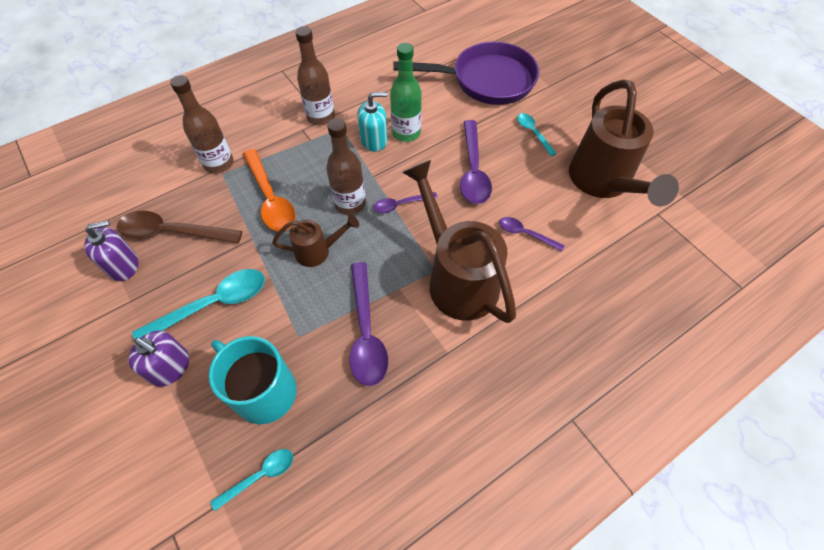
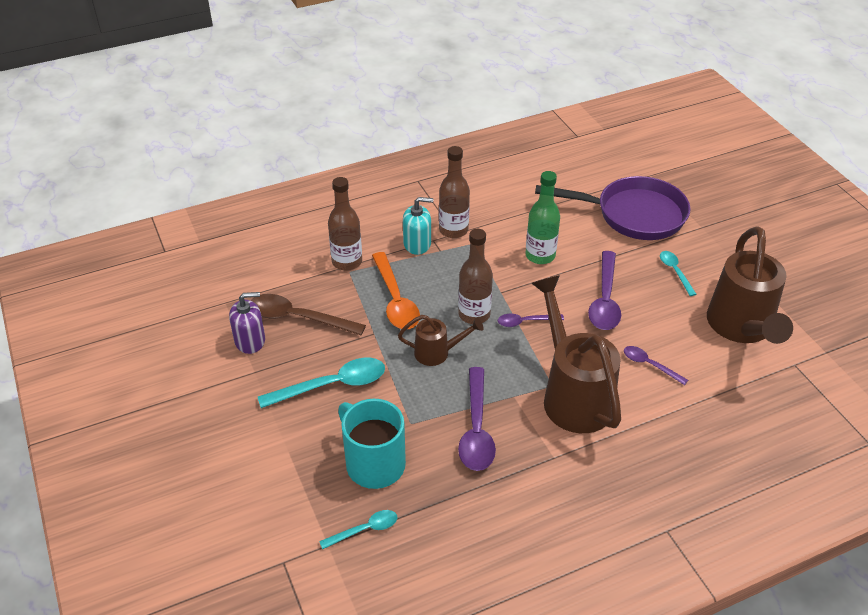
camera: 10 degrees right, 15 degrees down
purple soap dispenser [128,331,189,387] -> none
turquoise soap dispenser [357,92,388,152] -> turquoise soap dispenser moved to [403,197,433,255]

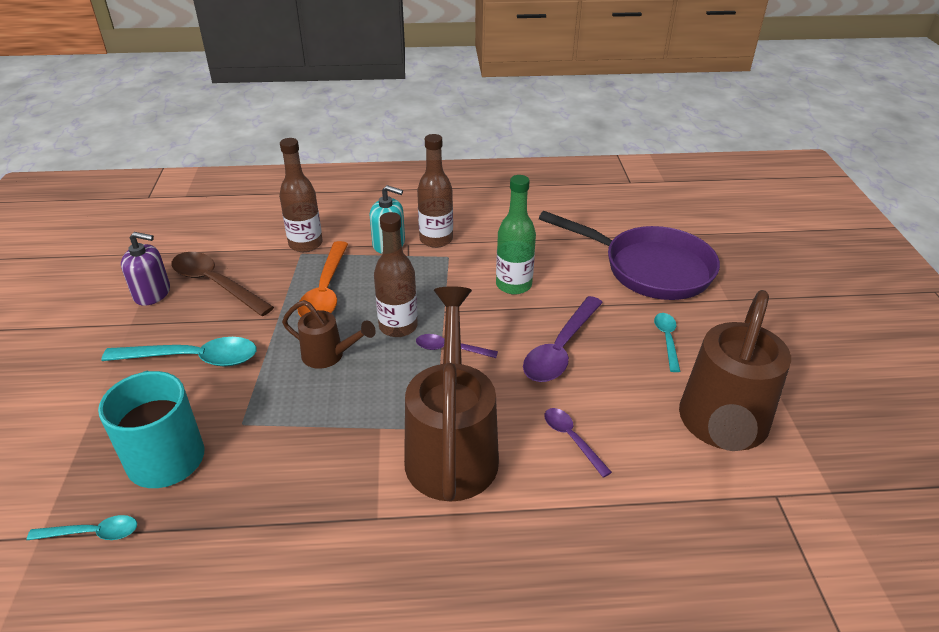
camera: 20 degrees right, 5 degrees down
purple spoon [458,367,496,471] -> none

